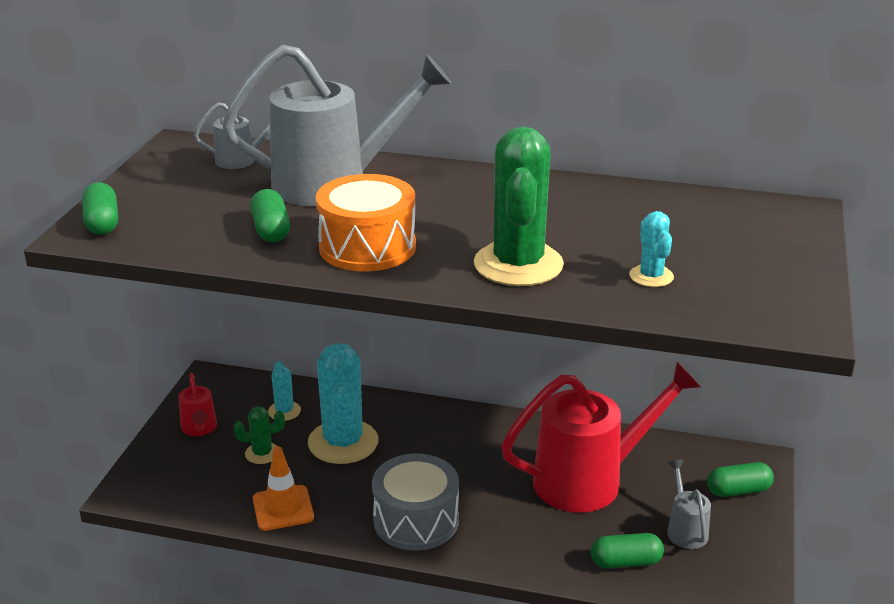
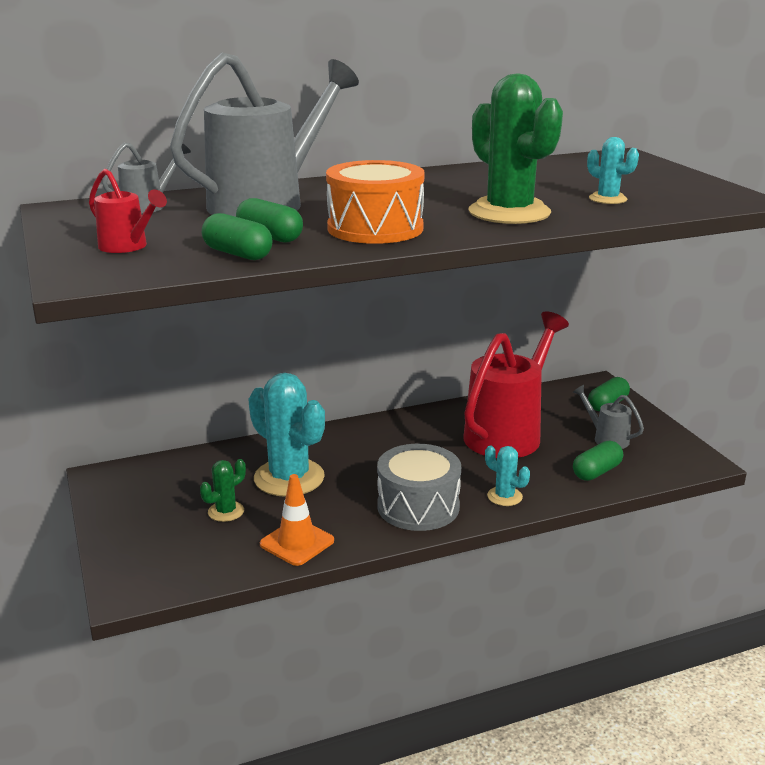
camera: 35 degrees left, 5 degrees down
green capsule [82,182,118,235] -> green capsule moved to [202,213,272,260]
red watering can [179,373,217,436] -> red watering can moved to [89,169,167,253]
turquoise cactus [268,361,301,421] -> turquoise cactus moved to [485,446,530,506]

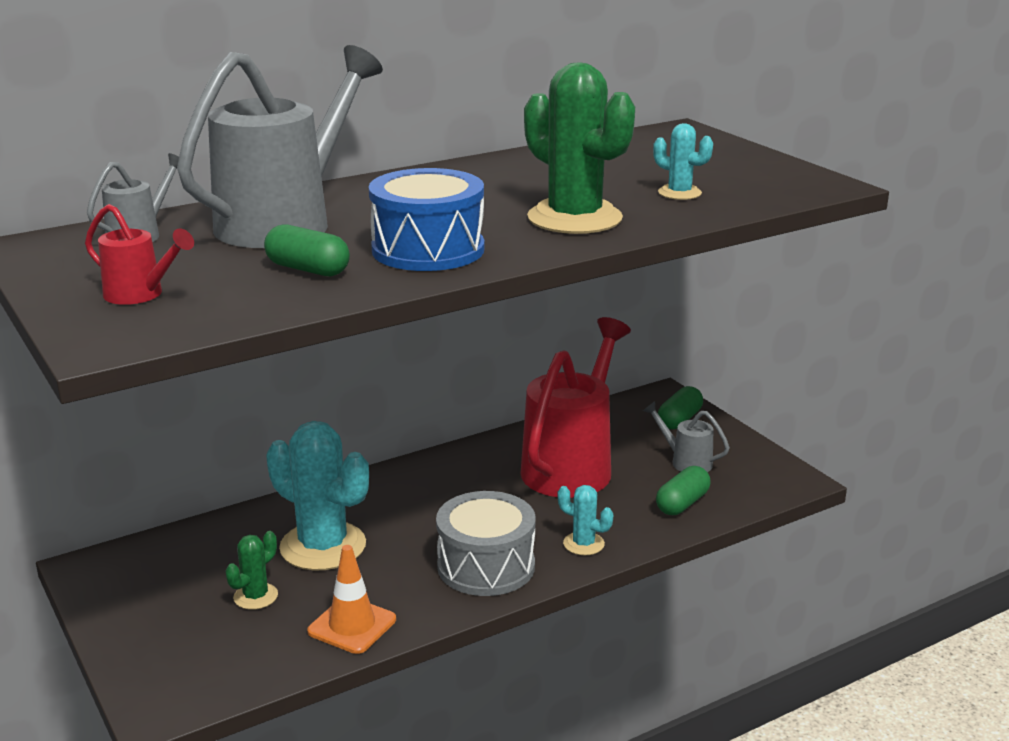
camera: 10 degrees left, 0 degrees up
green capsule [202,213,272,260] -> none
orange drum [326,160,424,244] -> blue drum [369,168,484,271]

